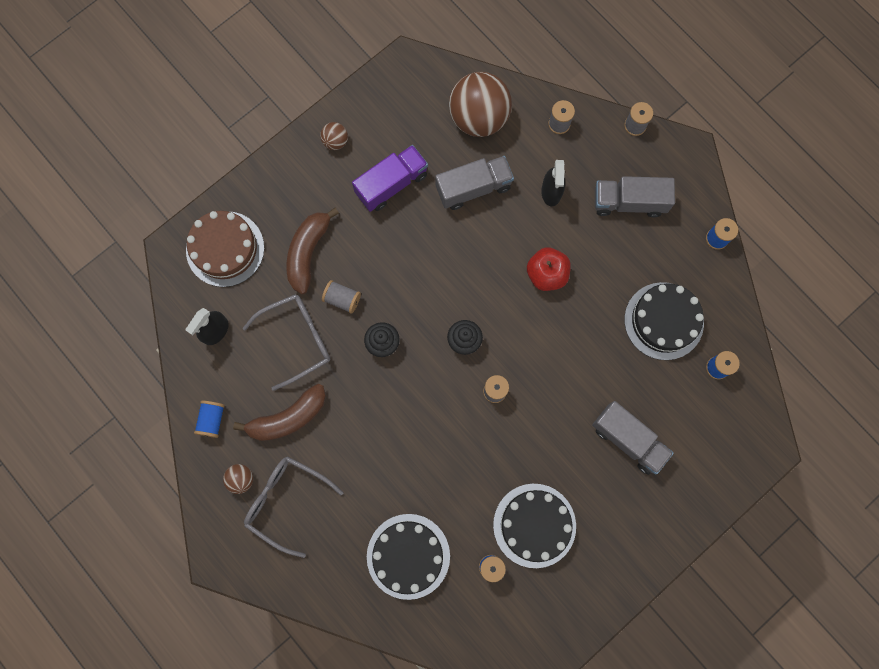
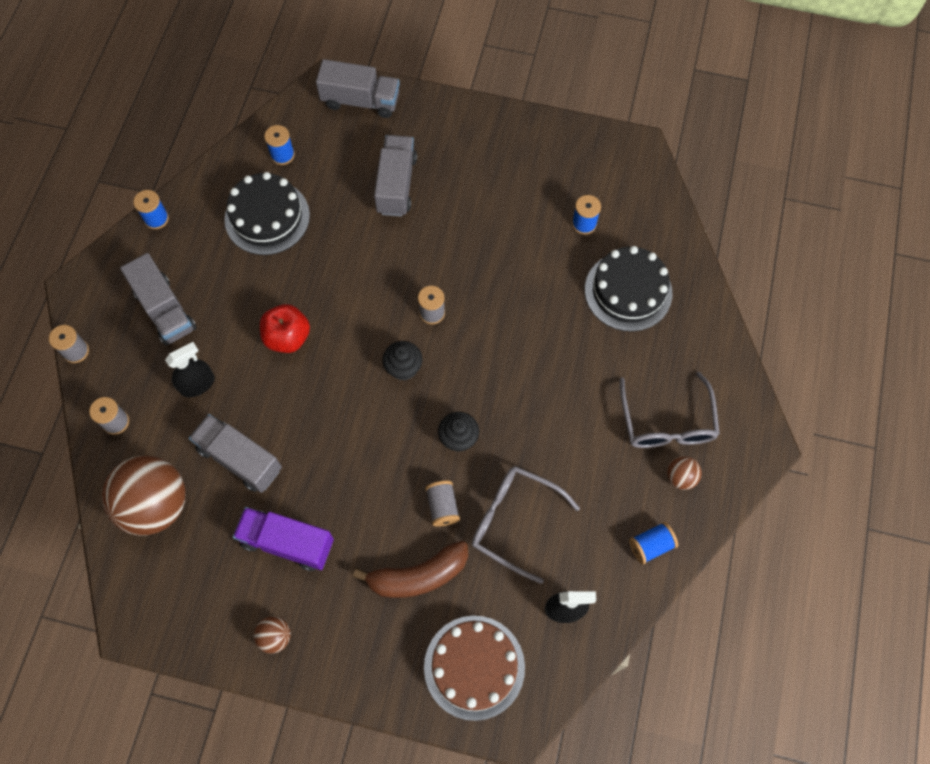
camera: 125 degrees left, 10 degrees down
brown banana [233,384,326,441] -> none
black cake [493,484,576,568] -> none
none -> grey truck [316,59,400,118]

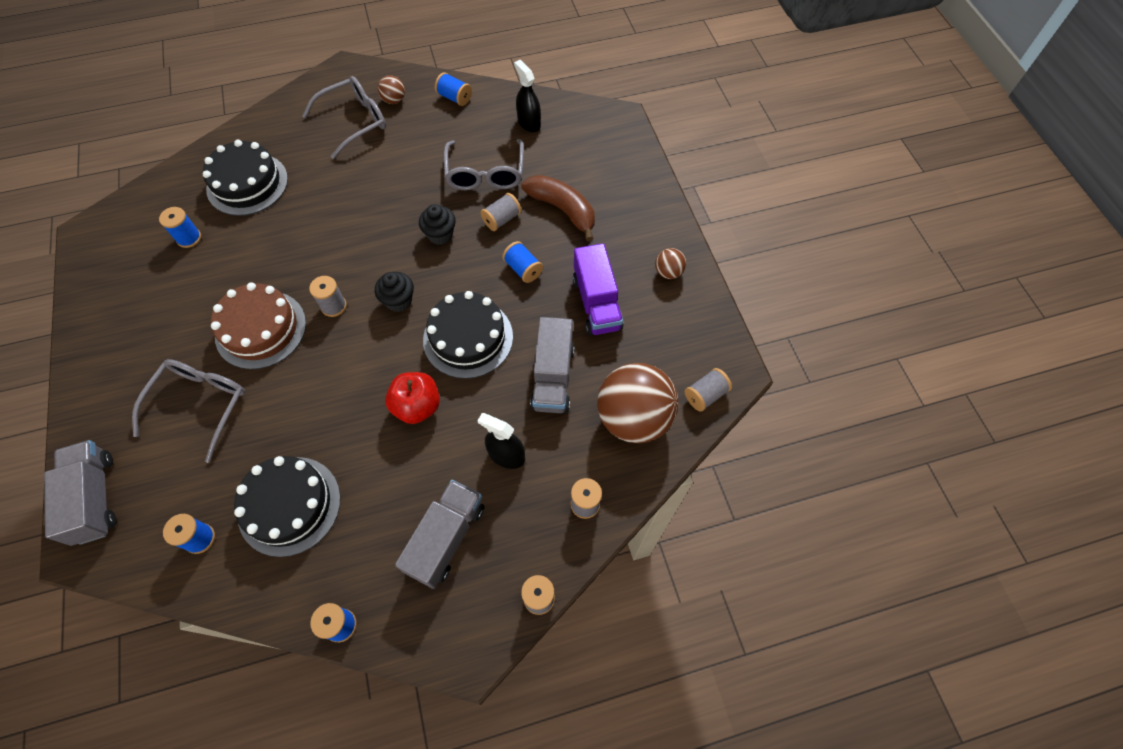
camera: 120 degrees left, 5 degrees down
grey truck [374,135,417,217] -> grey glasses [132,359,245,463]
brown cake [424,616,525,721] -> brown cake moved to [211,282,306,369]
none -> black cake [423,291,513,379]
none -> blue spool [502,241,543,283]
none -> grey spool [685,368,732,411]

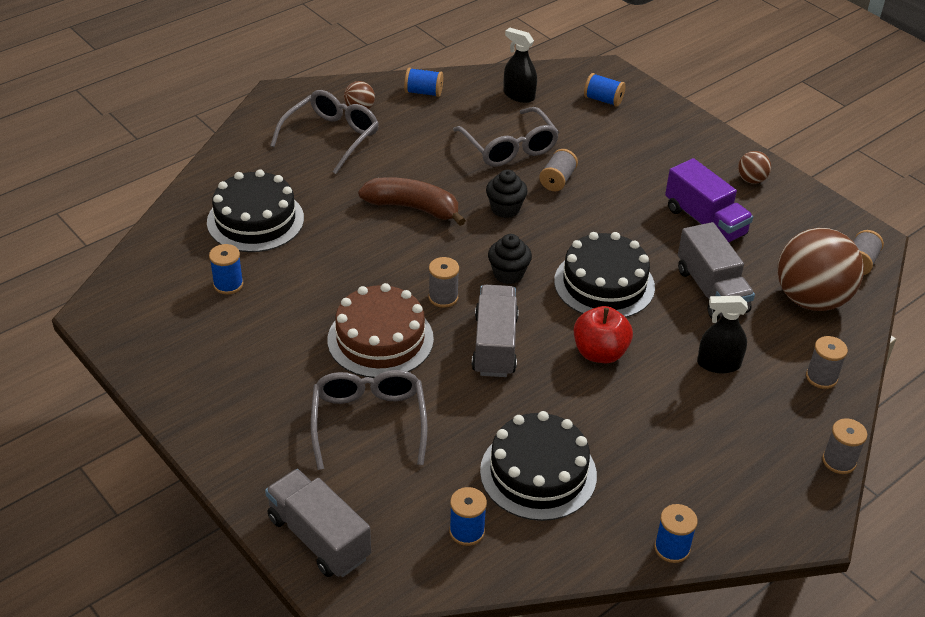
camera: 25 degrees left, 20 degrees down
grey truck [395,480,485,589] -> grey truck moved to [472,285,519,377]
blue spool [502,241,543,283] -> blue spool moved to [584,73,626,107]
brown banana [522,175,595,242] -> brown banana moved to [358,177,466,226]

